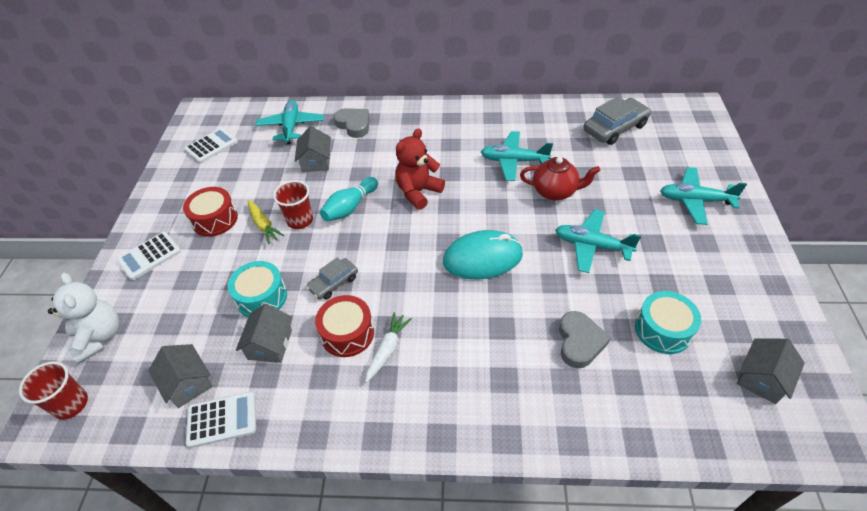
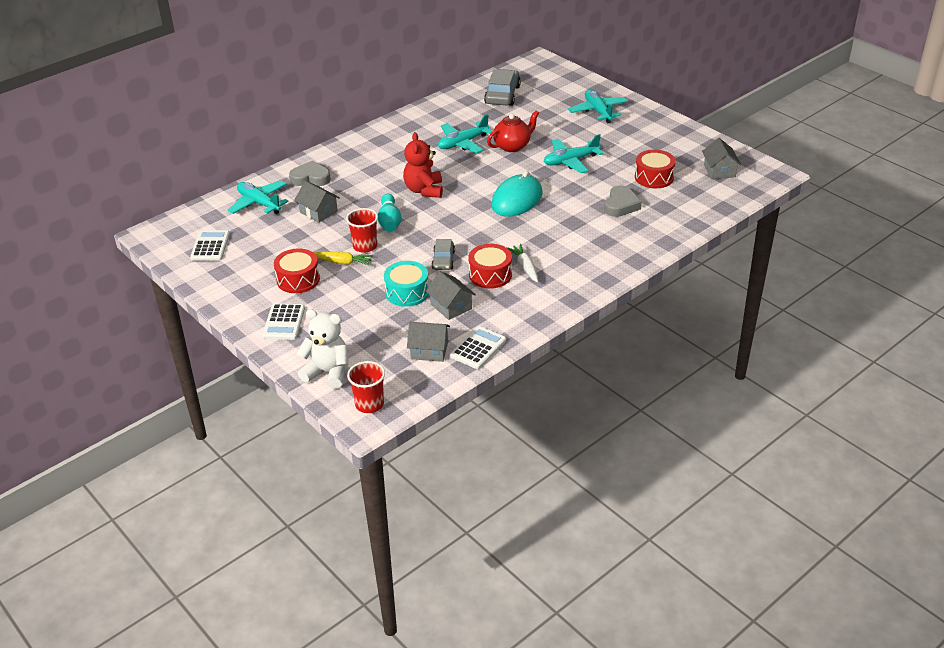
camera: 45 degrees left, 10 degrees down
grey heart [559,311,611,368] -> grey heart turned 60 degrees clockwise [604,186,642,217]
turquoise drum [635,291,701,354] -> red drum [635,150,676,188]
turquoise plane [660,167,747,225] -> turquoise plane turned 105 degrees clockwise [568,90,628,123]

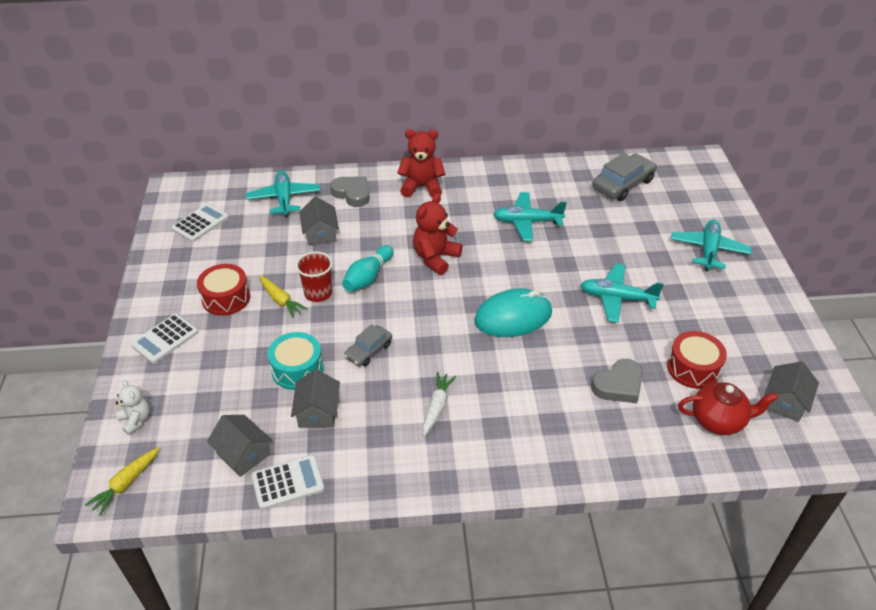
camera: 35 degrees right, 5 degrees up
white teddy bear [297,309,349,389] -> white teddy bear [115,380,150,435], size x0.59
red cup [347,361,385,413] -> yellow carrot [85,447,160,516]
red drum [468,244,512,288] -> none
red teapot [487,110,539,152] -> red teapot moved to [678,382,778,435]
none -> red teddy bear [397,129,445,198]

